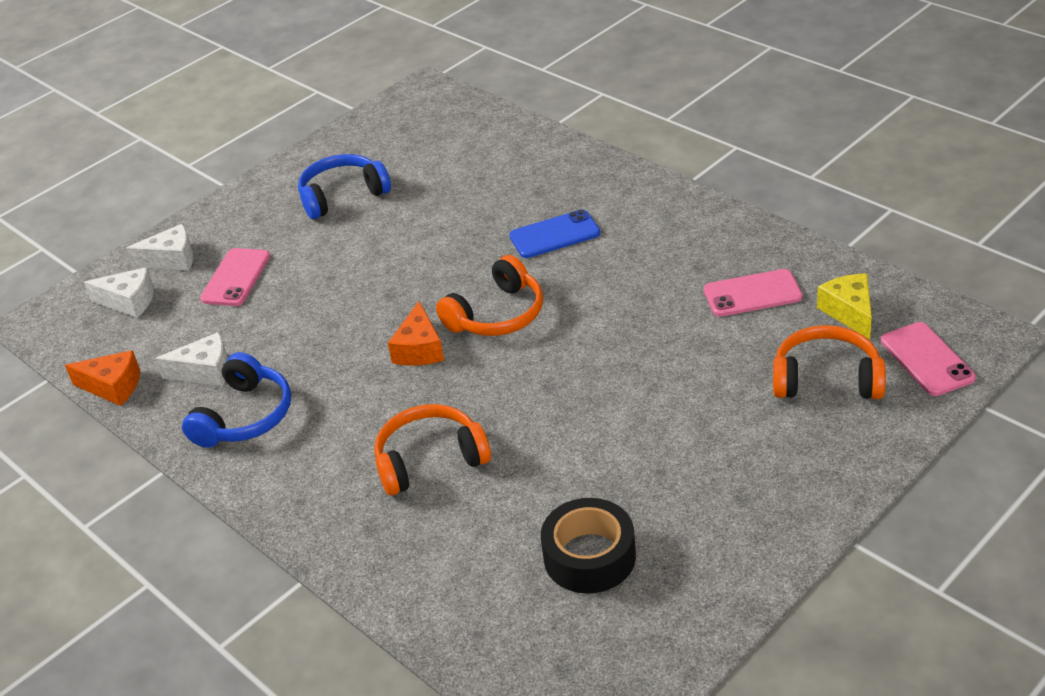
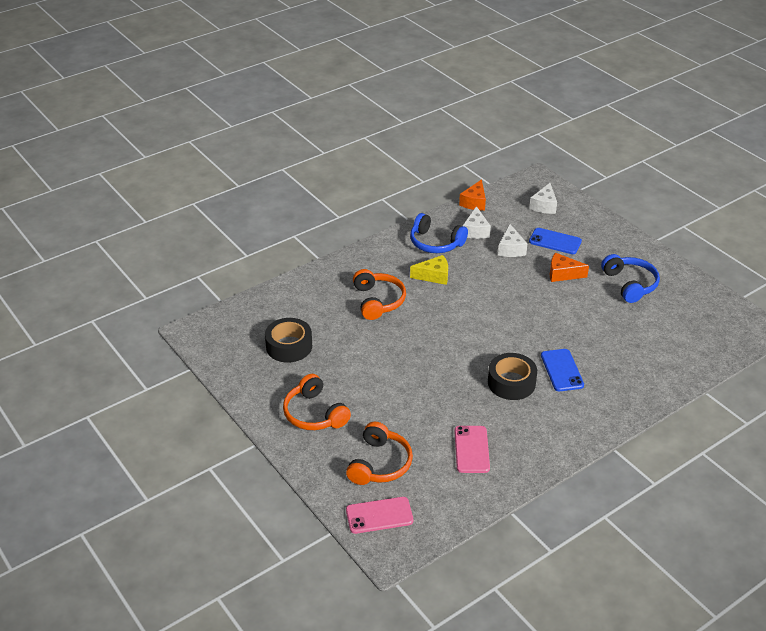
camera: 95 degrees right, 0 degrees up
white cheese [126,224,193,270] -> white cheese moved to [498,224,527,257]
pink phone [200,248,270,306] -> blue phone [529,228,582,254]
orange cheese [388,301,444,366] -> orange cheese moved to [550,253,589,282]
orange headphones [436,255,543,336] -> orange headphones moved to [283,374,351,430]
yellow cheese [817,273,872,340] -> yellow cheese moved to [410,255,448,285]
none -> black tape [488,353,537,400]

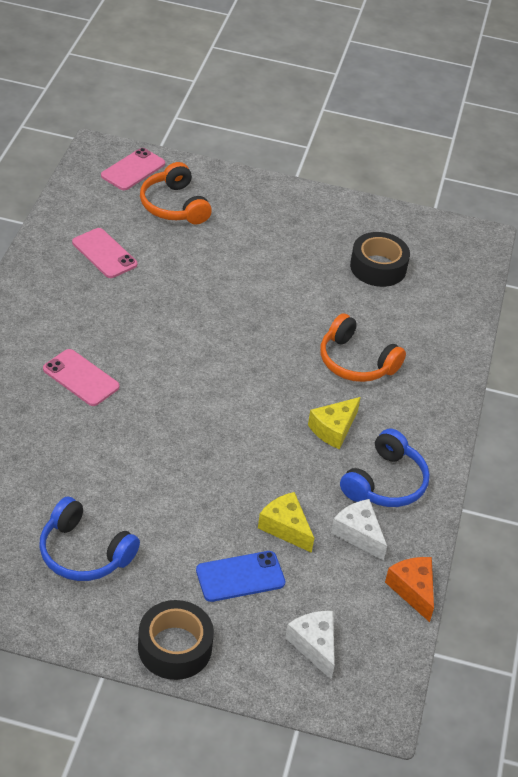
camera: 135 degrees right, 5 degrees up
orange headphones [283,374,351,430] -> none
blue headphones [410,213,468,253] -> blue headphones turned 135 degrees clockwise [340,429,430,507]
black tape [488,353,537,400] -> black tape moved to [138,600,214,680]
white cheese [498,224,527,257] -> yellow cheese [258,492,314,553]
blue phone [541,349,584,391] -> pink phone [43,349,119,406]
orange cheese [550,253,589,282] -> none

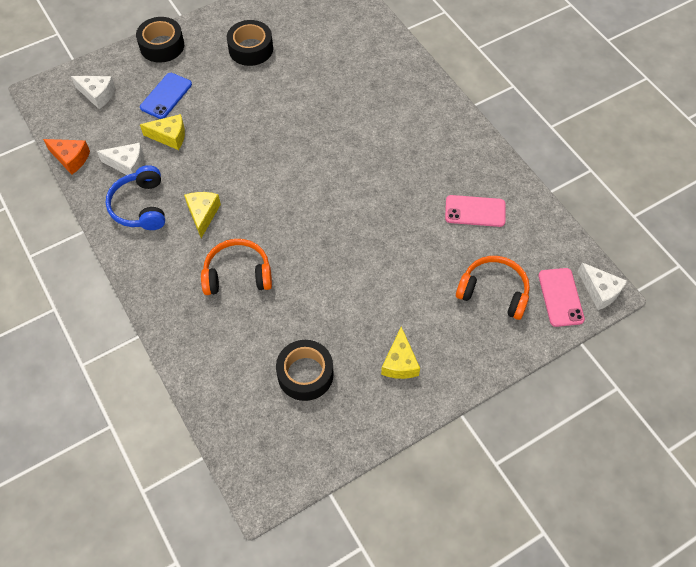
camera: 140 degrees right, 15 degrees up
blue headphones [39,496,140,581] -> black tape [227,20,273,66]
pink phone [43,349,119,406] -> none
none -> yellow cheese [381,326,420,379]
none -> white cheese [577,262,627,310]

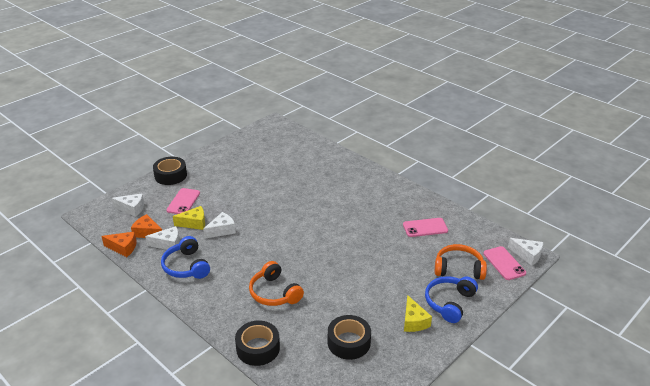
camera: 15 degrees left, 25 degrees down
blue phone [140,73,192,119] -> pink phone [166,188,200,214]
yellow cheese [184,192,221,238] -> none
orange headphones [201,239,272,295] -> orange headphones turned 105 degrees counterclockwise [249,261,304,306]
black tape [227,20,273,66] -> black tape moved to [235,321,280,366]
none -> orange cheese [131,214,162,238]
none -> white cheese [203,212,236,239]
none -> blue headphones [425,276,478,323]

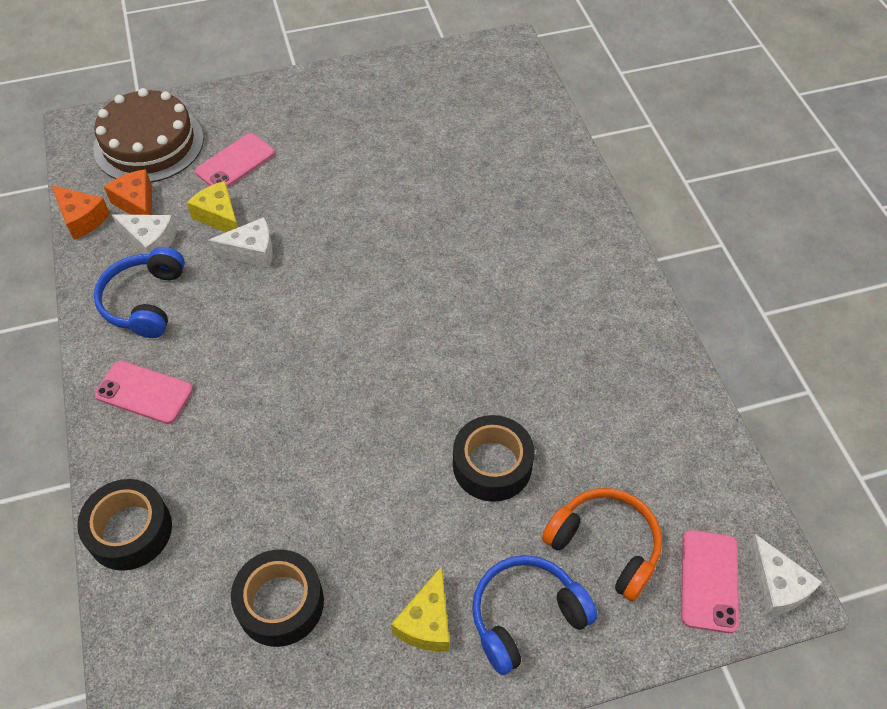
camera: 30 degrees right, 20 degrees up
white cheese [112,194,144,217] -> brown cake [93,88,204,183]
black tape [153,157,187,185] -> black tape moved to [453,415,535,502]
yellow cheese [173,206,205,230] -> yellow cheese turned 150 degrees counterclockwise [187,181,238,232]
orange headphones [249,261,304,306] -> none
pink phone [403,218,448,237] -> pink phone moved to [95,361,193,424]

